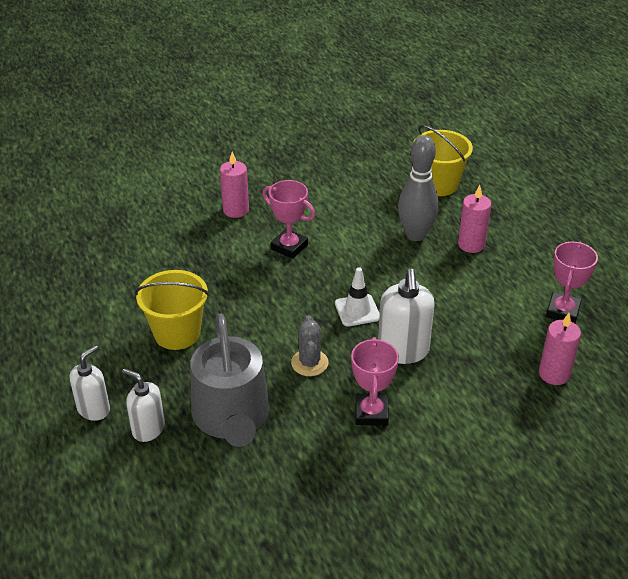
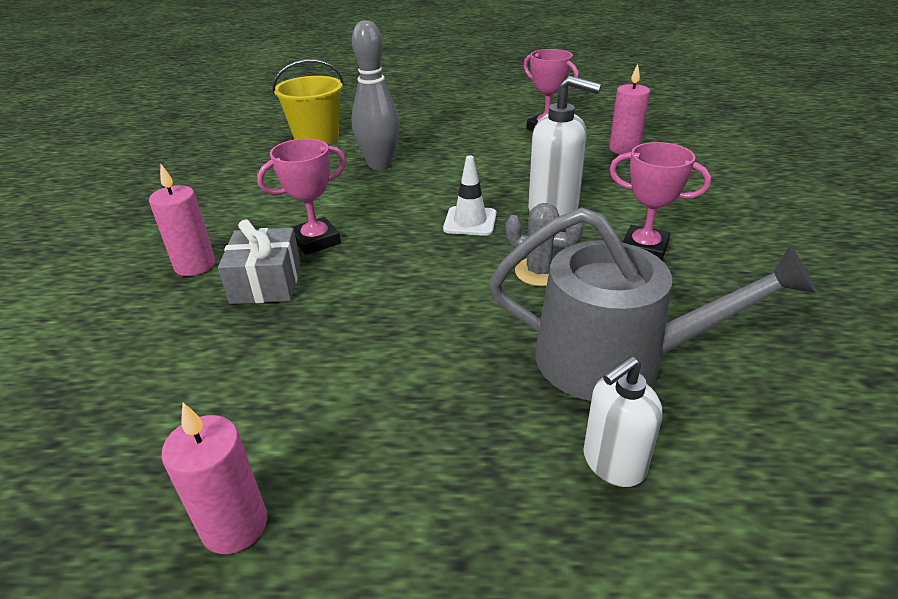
camera: 65 degrees left, 5 degrees down
white soap dispenser [70,345,110,421] -> none
yellow bucket [135,270,209,350] -> none
pink candle [458,185,491,253] -> pink candle moved to [161,403,267,554]
none -> grey gift [218,219,301,304]

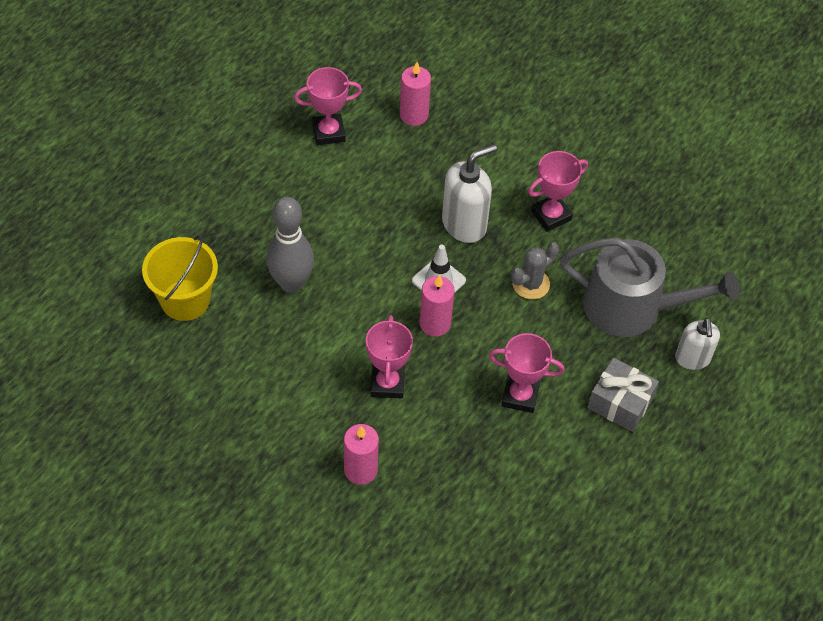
camera: 60 degrees left, 20 degrees up
pink candle [161,403,267,554] -> pink candle moved to [419,275,455,337]
grey gift [218,219,301,304] -> grey gift moved to [587,358,659,432]
grey watering can [489,207,817,401] -> grey watering can turned 60 degrees clockwise [560,238,739,337]
none -> pink trophy [489,333,565,413]

